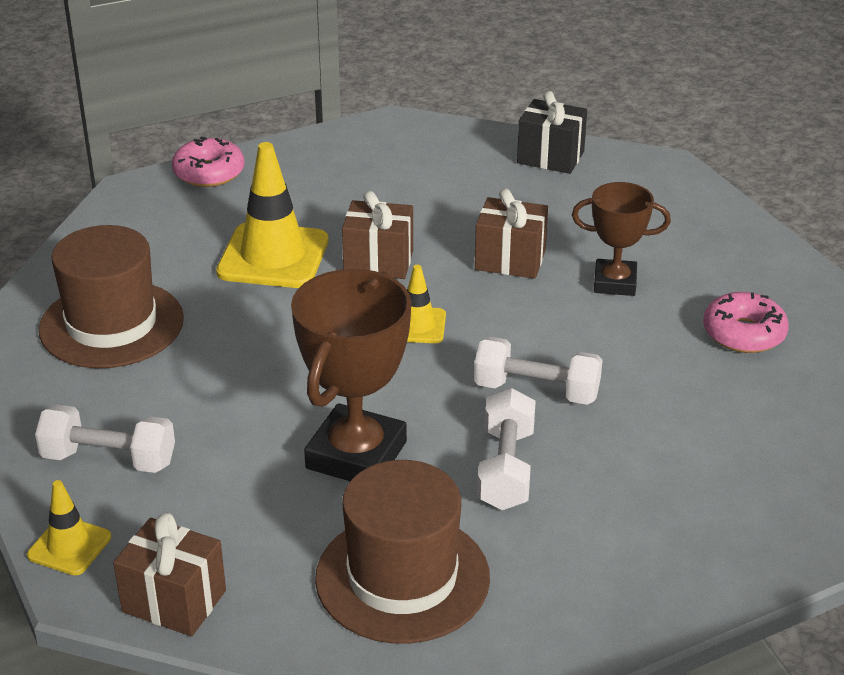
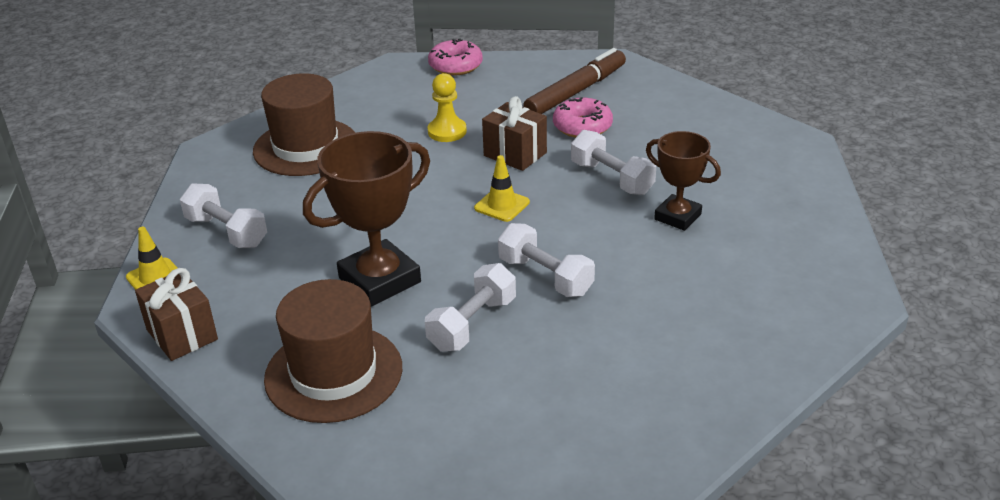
camera: 30 degrees right, 0 degrees up
yellow traffic cone [216,142,329,288] -> yellow pawn [427,73,467,142]
brown gift [475,188,548,279] -> white dumbbell [571,130,656,195]
black gift [517,91,587,174] -> none
pink donut [703,292,789,353] -> pink donut moved to [553,97,613,138]
none -> brown marker [523,48,626,114]

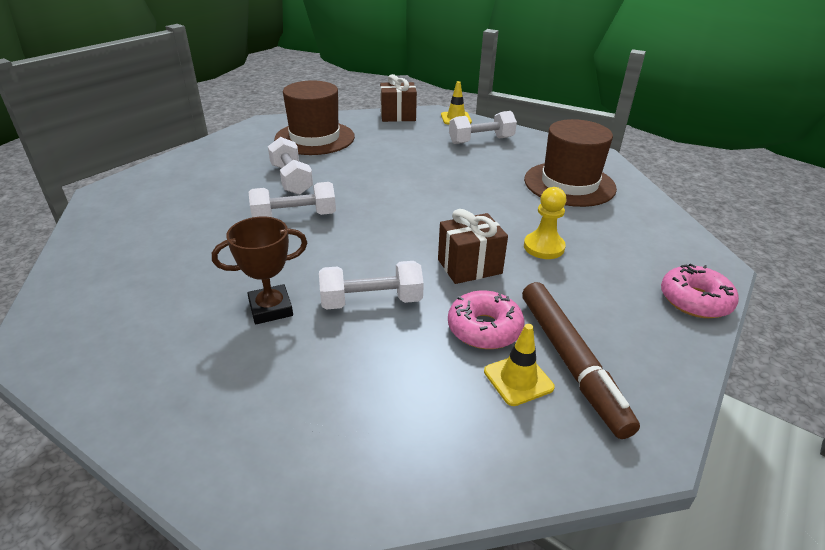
camera: 120 degrees right, 0 degrees up
brown trophy [303,131,430,307] -> none
yellow traffic cone [474,155,530,222] -> yellow traffic cone moved to [484,324,555,406]

